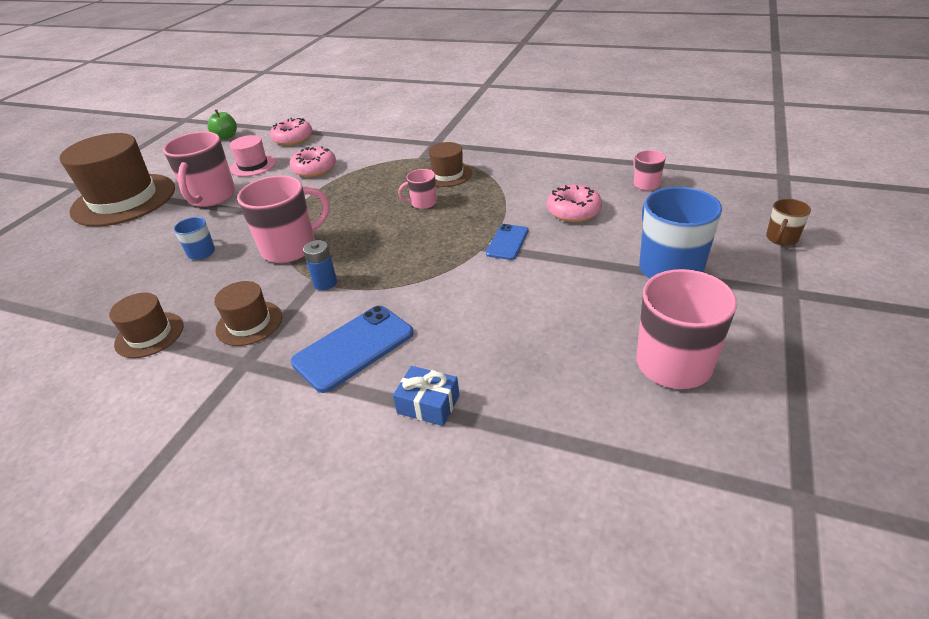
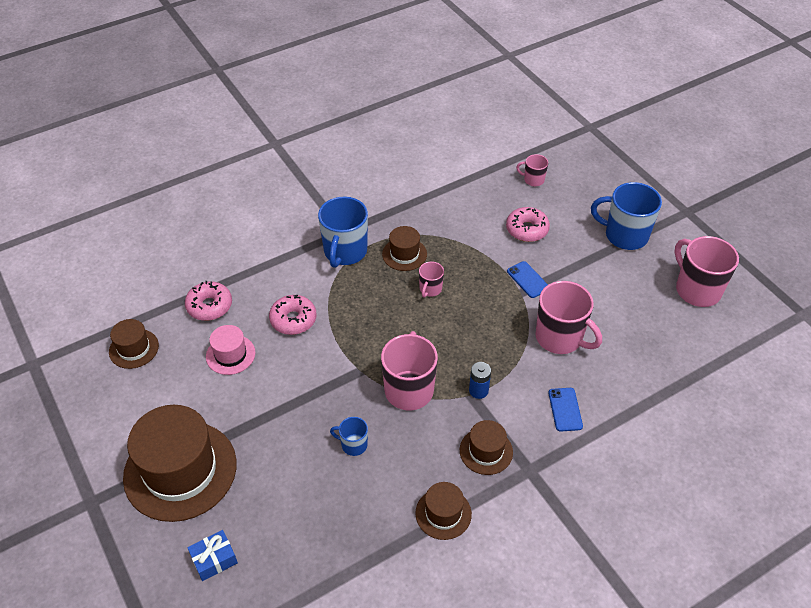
camera: 55 degrees left, 10 degrees up
pink mug [163,131,235,207] -> pink mug moved to [535,281,602,354]
green apple [207,110,237,140] -> brown hat [109,319,159,369]
blue phone [291,306,413,393] -> blue phone [548,388,583,432], size x0.58
blue gift [393,366,459,426] -> blue gift moved to [187,530,238,581]
brown mug [766,199,811,246] -> none
none -> blue mug [318,196,368,268]

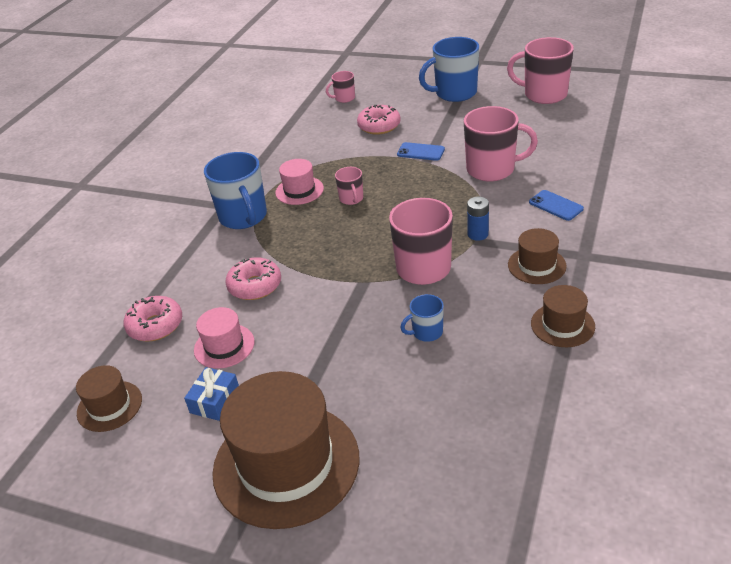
camera: 35 degrees left, 10 degrees down
blue gift [187,530,238,581] -> blue gift moved to [184,367,239,421]
brown hat [382,226,427,271] -> pink hat [275,159,324,205]

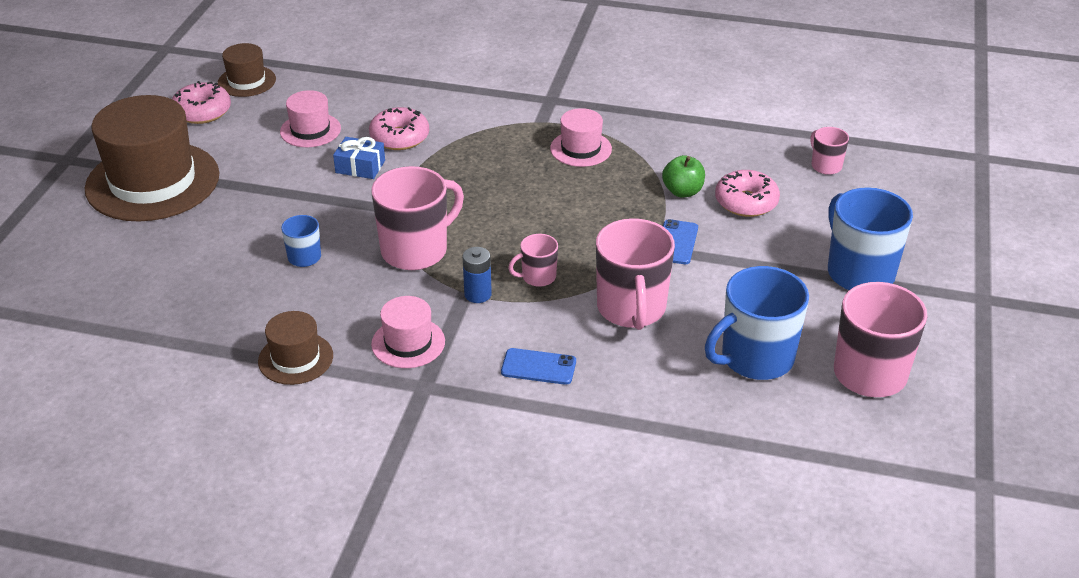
camera: 80 degrees right, 0 degrees up
pink donut [123,296,182,341] -> pink donut moved to [172,81,231,124]
blue gift [184,367,239,421] -> blue gift moved to [333,137,385,179]
blue mug [204,152,267,229] -> blue mug moved to [705,266,809,380]
pink mug [335,167,363,205] -> pink mug moved to [508,234,558,287]
brown hat [508,228,567,284] -> pink hat [371,296,445,368]
blue phone [529,190,584,221] -> blue phone turned 60 degrees clockwise [501,348,576,385]
none -> green apple [662,155,705,197]

